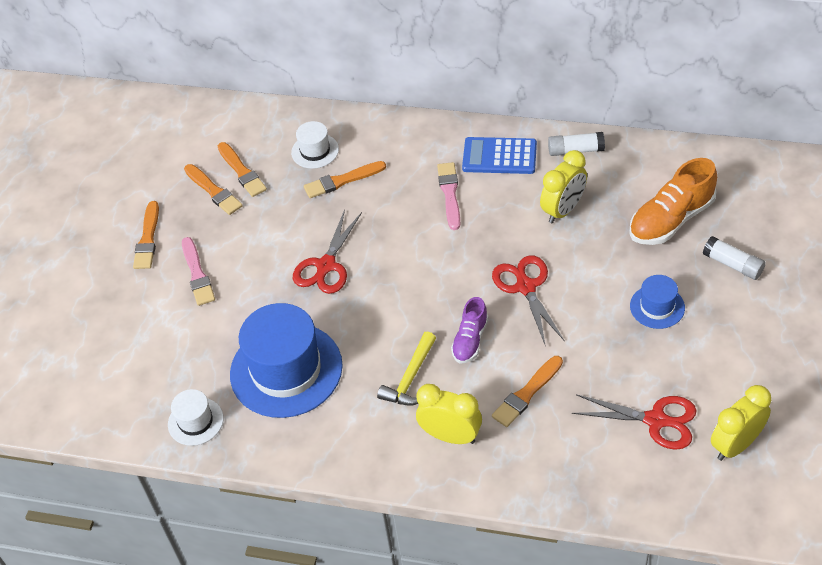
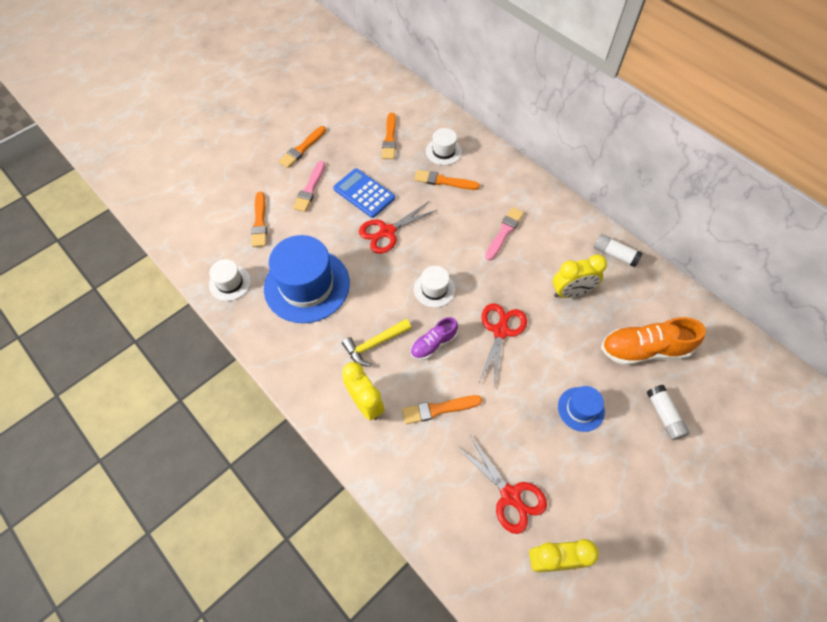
camera: 30 degrees right, 10 degrees up
orange brush [184,164,243,215] -> orange brush moved to [251,192,267,247]
blue calculator [462,137,537,174] -> blue calculator moved to [333,168,395,218]
none -> white hat [414,266,455,308]

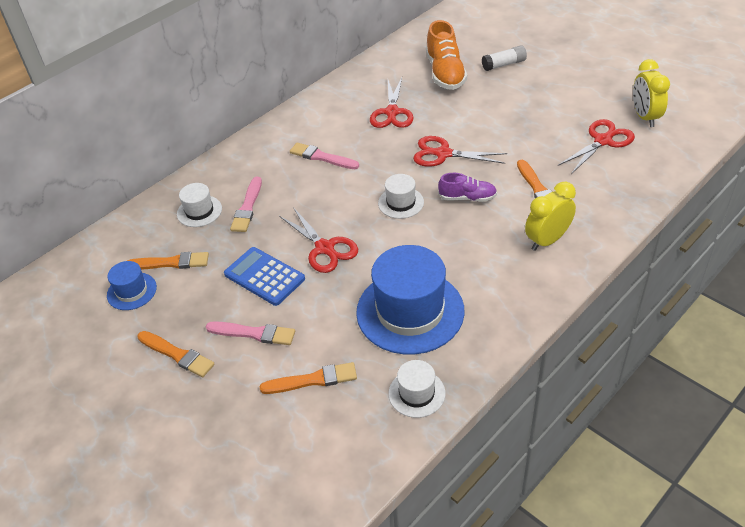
camera: 90 degrees left, 15 degrees down
blue calculator [333,168,395,218] -> blue calculator turned 90 degrees clockwise [224,247,305,306]
yellow hammer [342,319,411,367] -> none
purple shoe [410,317,458,360] -> purple shoe turned 45 degrees counterclockwise [438,173,497,202]
orange brush [414,170,480,190] -> pink brush [230,177,262,232]
yellow clock [553,255,607,298] -> red scissors [370,78,414,128]
blue hat [558,386,605,432] -> blue hat moved to [107,261,157,310]
white glue stick [594,234,643,267] -> none

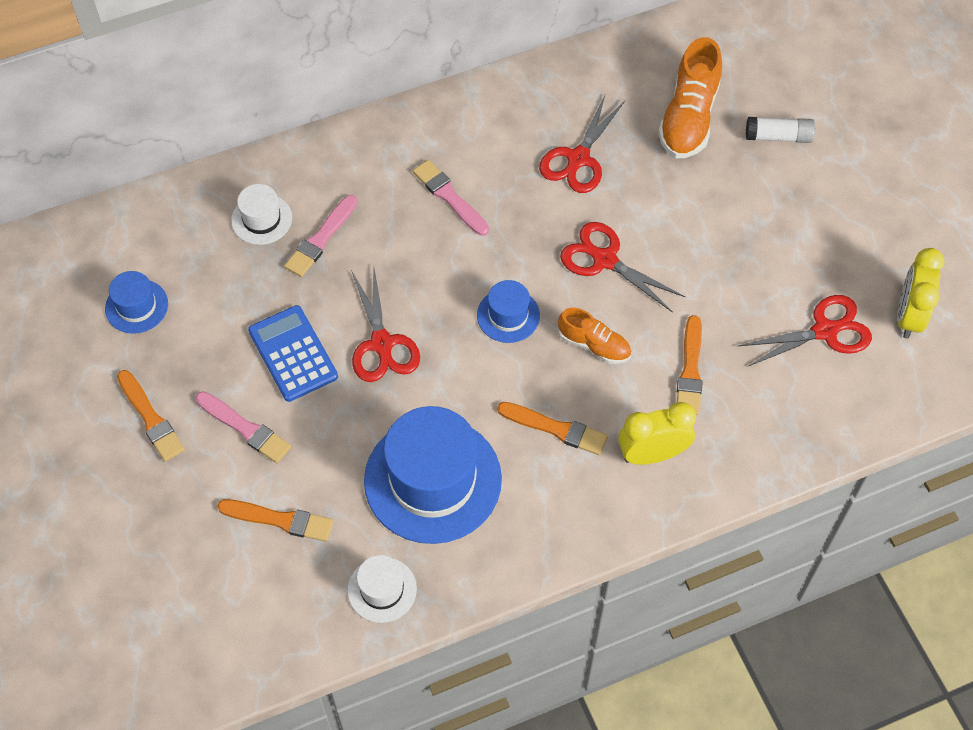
camera: 20 degrees right, 15 degrees up
orange brush [127,252,209,269] -> orange brush moved to [497,402,608,455]
white hat [378,174,424,219] -> blue hat [477,280,540,343]
purple shoe [438,173,497,202] -> orange shoe [558,308,631,364]

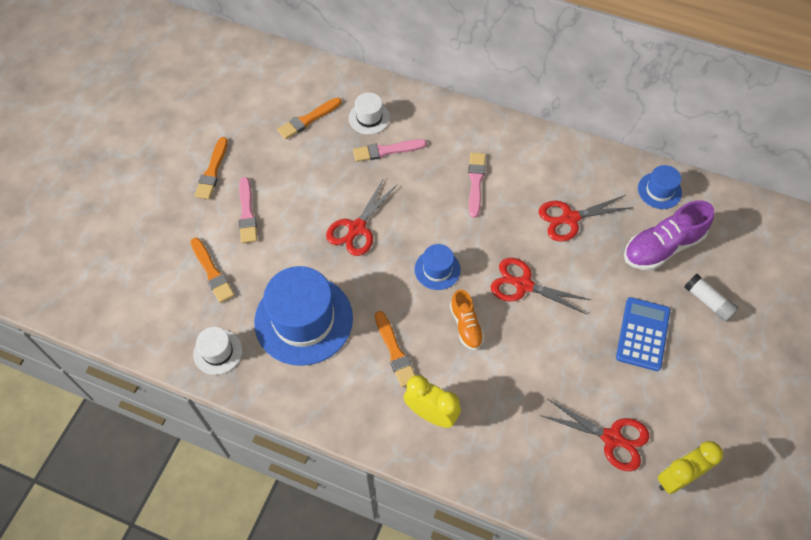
camera: 45 degrees right, 0 degrees up
blue hat [105,271,168,334] -> blue hat moved to [638,165,682,209]
blue calculator [248,305,338,402] -> blue calculator moved to [616,297,670,371]
red scissors [560,222,685,313] -> red scissors turned 60 degrees counterclockwise [491,258,591,314]
orange shoe [658,37,722,159] -> purple shoe [624,200,714,270]
orange brush [677,315,703,415] -> orange brush moved to [277,98,342,139]

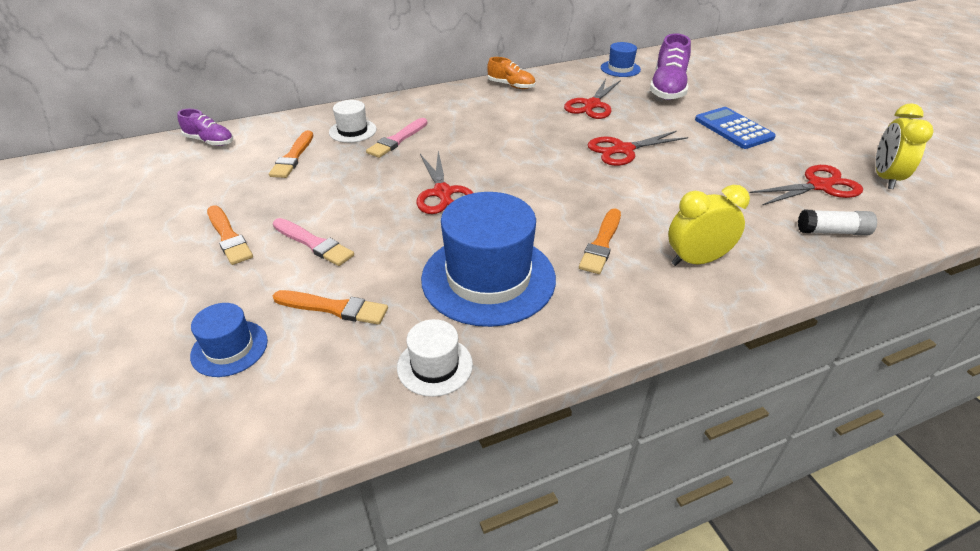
camera: 45 degrees left, 20 degrees down
orange brush [375,311,415,387] -> orange brush turned 90 degrees clockwise [579,208,621,274]
blue hat [415,244,461,290] -> blue hat moved to [190,303,268,377]
orange shoe [450,289,484,350] -> orange shoe moved to [487,57,535,89]
pink brush [468,152,486,218] -> none
white glue stick [684,274,739,322] -> white glue stick moved to [798,210,877,235]
none -> purple shoe [177,109,233,146]

